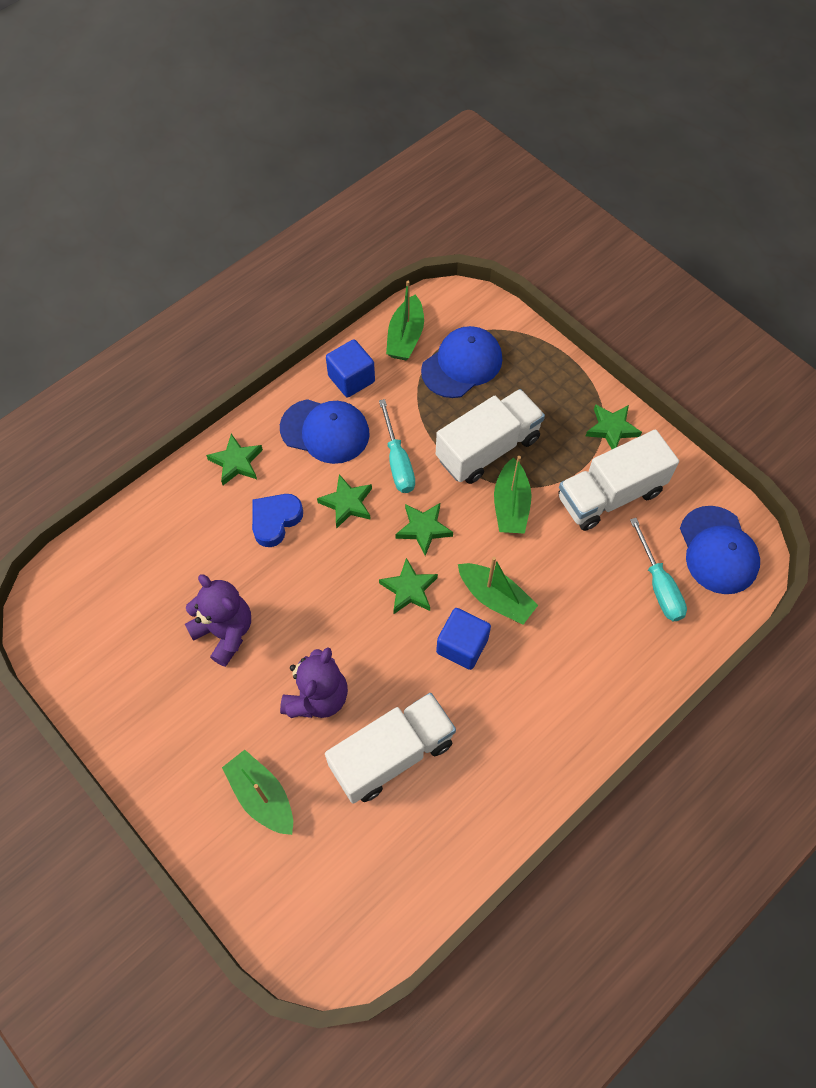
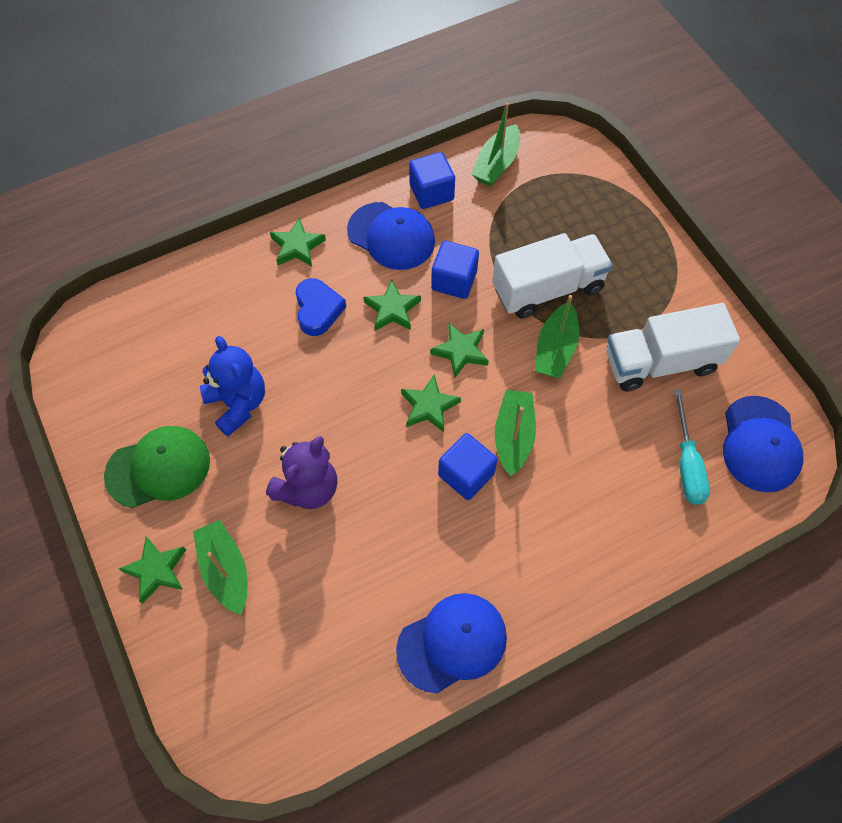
camera: 15 degrees right, 0 degrees up
purple teddy bear [185,574,251,667] -> blue teddy bear [200,336,265,436]
blue heart [252,494,303,547] -> blue heart turned 120 degrees clockwise [295,278,346,336]
white truck [325,693,456,804] -> none
turquoise screwdriver [379,399,415,493] -> blue cube [431,241,479,299]
blue cap [421,326,502,398] -> blue cap moved to [396,593,507,693]
green boat [458,557,538,624] -> green boat turned 135 degrees counterclockwise [495,390,536,476]
green star [586,404,642,449] -> green star moved to [119,536,186,604]
none -> green cap [104,426,210,508]

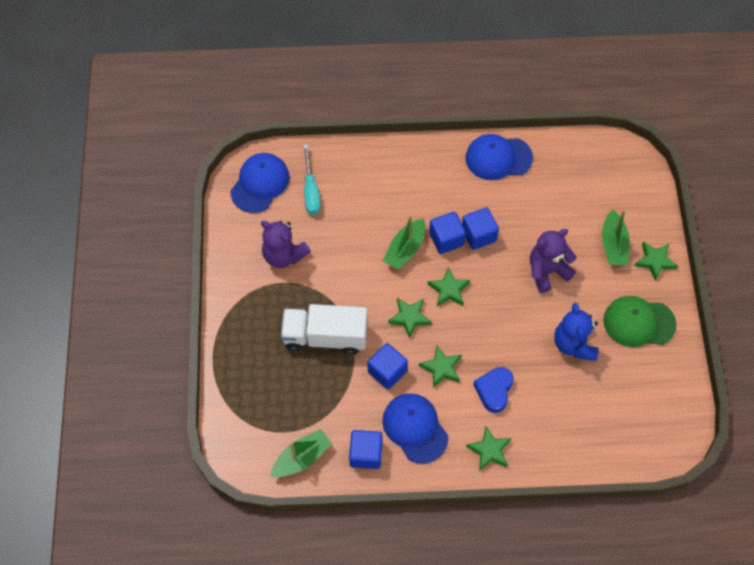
camera: 155 degrees left, 0 degrees up
green boat [535,295,579,378] -> none
white truck [606,303,740,392] -> purple teddy bear [261,221,311,268]
turquoise screwdriver [674,390,710,505] -> turquoise screwdriver turned 150 degrees clockwise [303,144,321,215]
none -> blue cube [462,207,499,250]

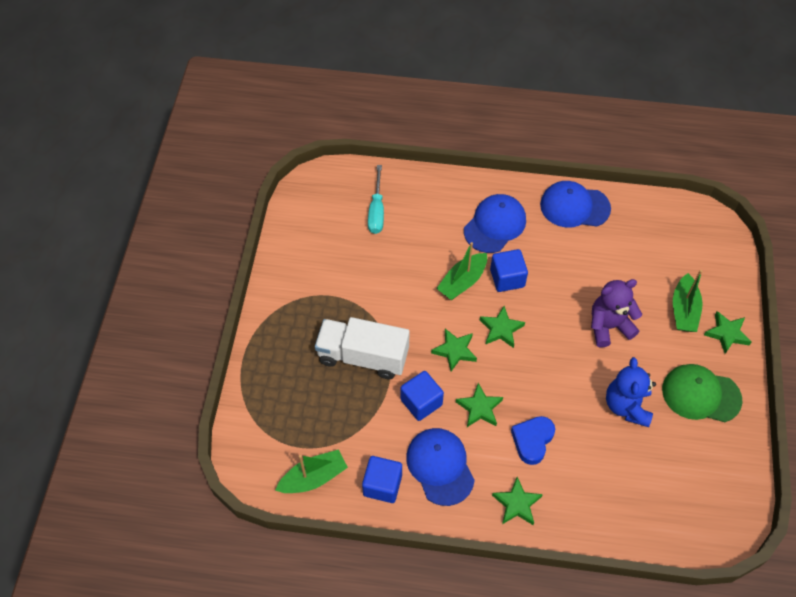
camera: 10 degrees right, 5 degrees down
blue cap [230,153,290,213] -> blue cap moved to [464,194,526,253]
purple teddy bear [261,221,311,268] -> none
blue cube [462,207,499,250] -> none

